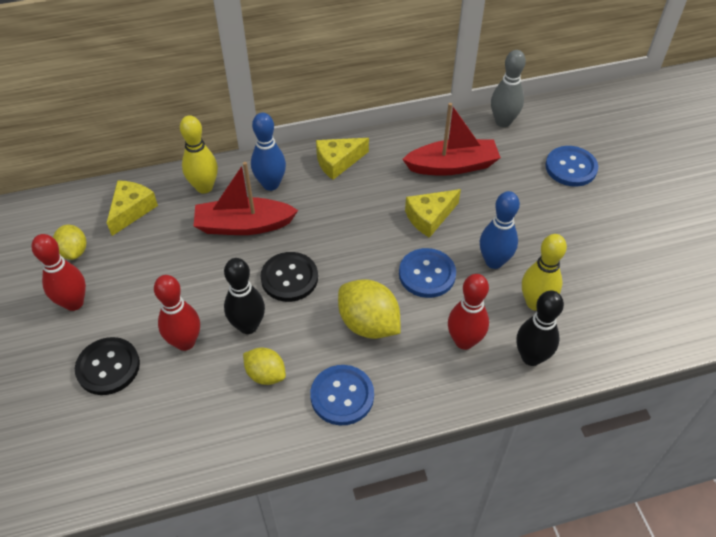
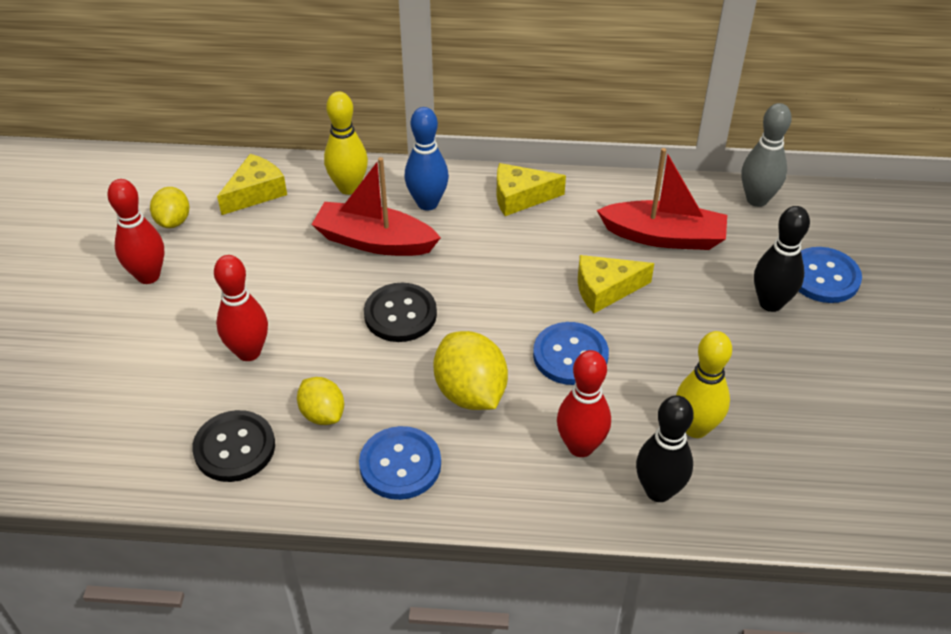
camera: 20 degrees right, 5 degrees down
black button [75,337,140,395] -> black button moved to [192,410,275,482]
black bowling pin [224,258,265,334] -> black bowling pin moved to [754,206,810,312]
blue bowling pin [480,191,520,269] -> none

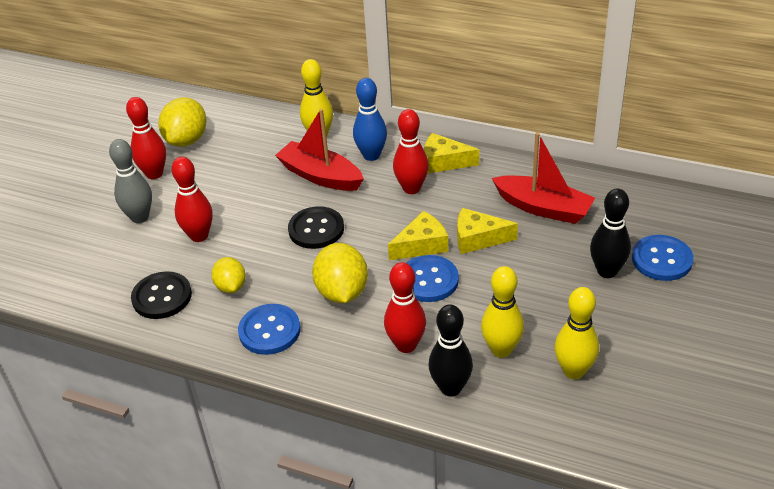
camera: 20 degrees right, 5 degrees down
yellow lemon [150,187,190,228] -> yellow lemon [158,97,206,147], size x1.62
yellow cheese [217,154,287,215] -> yellow cheese moved to [388,211,448,260]
grey bowling pin [741,103,792,207] -> grey bowling pin moved to [109,139,152,223]
none -> red bowling pin [393,109,429,194]
none -> yellow bowling pin [555,287,599,379]

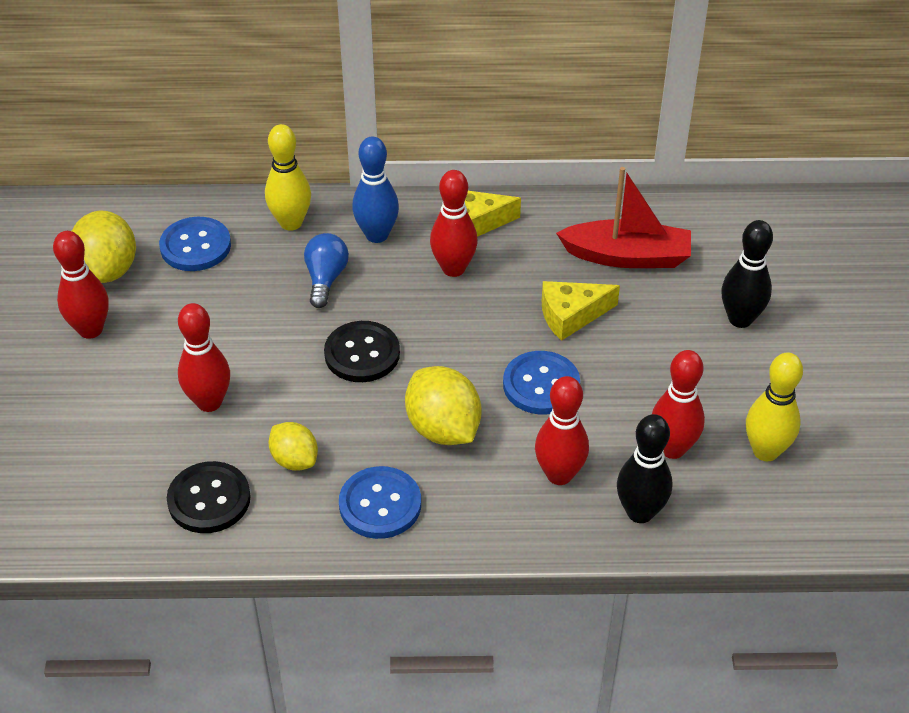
camera: 25 degrees left, 5 degrees up
grey bowling pin [109,139,152,223] -> none
red boat [275,109,364,191] -> blue light bulb [304,233,349,308]
yellow cheese [388,211,448,260] -> none
yellow bowling pin [481,266,524,358] -> red bowling pin [652,350,705,459]
blue button [632,235,693,281] -> blue button moved to [159,217,231,271]

